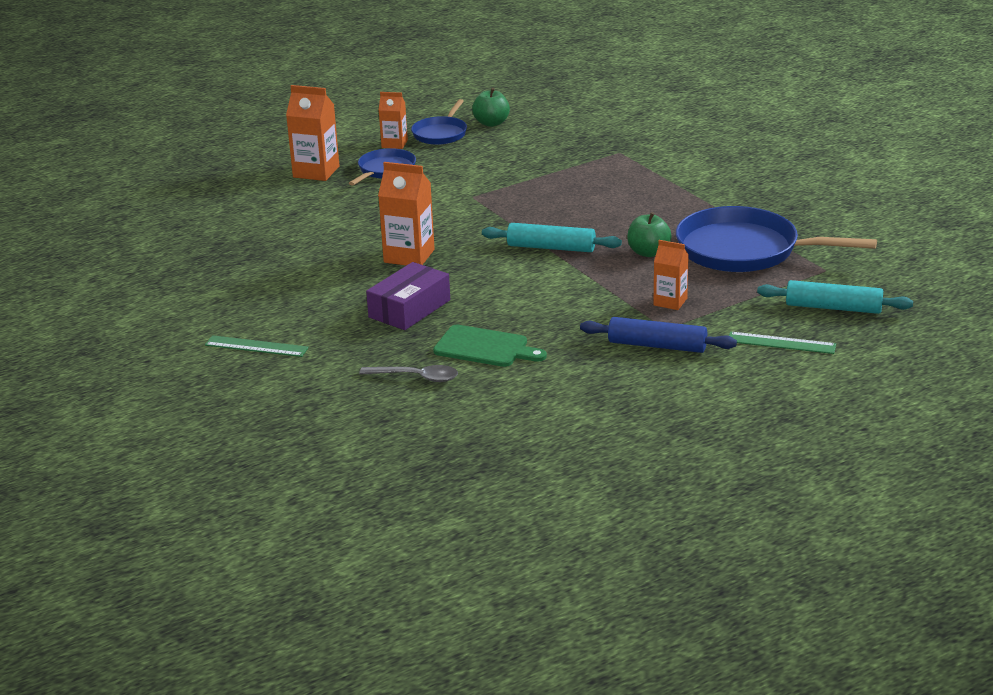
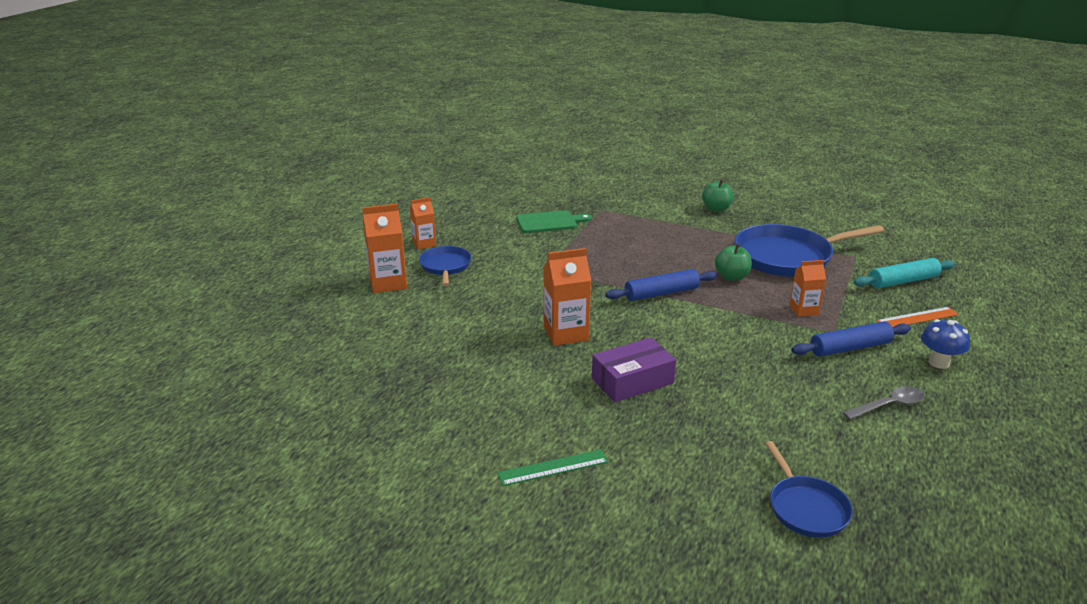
camera: 35 degrees left, 0 degrees up
grey spoon [359,365,458,382] -> grey spoon moved to [843,386,924,420]
purple box [366,262,450,330] -> purple box turned 60 degrees clockwise [592,337,676,402]
blue pan [411,99,467,145] -> blue pan moved to [765,441,853,538]
green cutting board [433,325,547,367] -> green cutting board moved to [517,210,592,233]
green apple [472,88,510,127] -> green apple moved to [702,179,734,212]
turquoise rolling pin [482,223,622,252] -> blue rolling pin [605,269,717,301]
green ruler [729,332,836,354] -> orange ruler [877,307,959,327]
none -> blue mushroom [921,319,970,369]

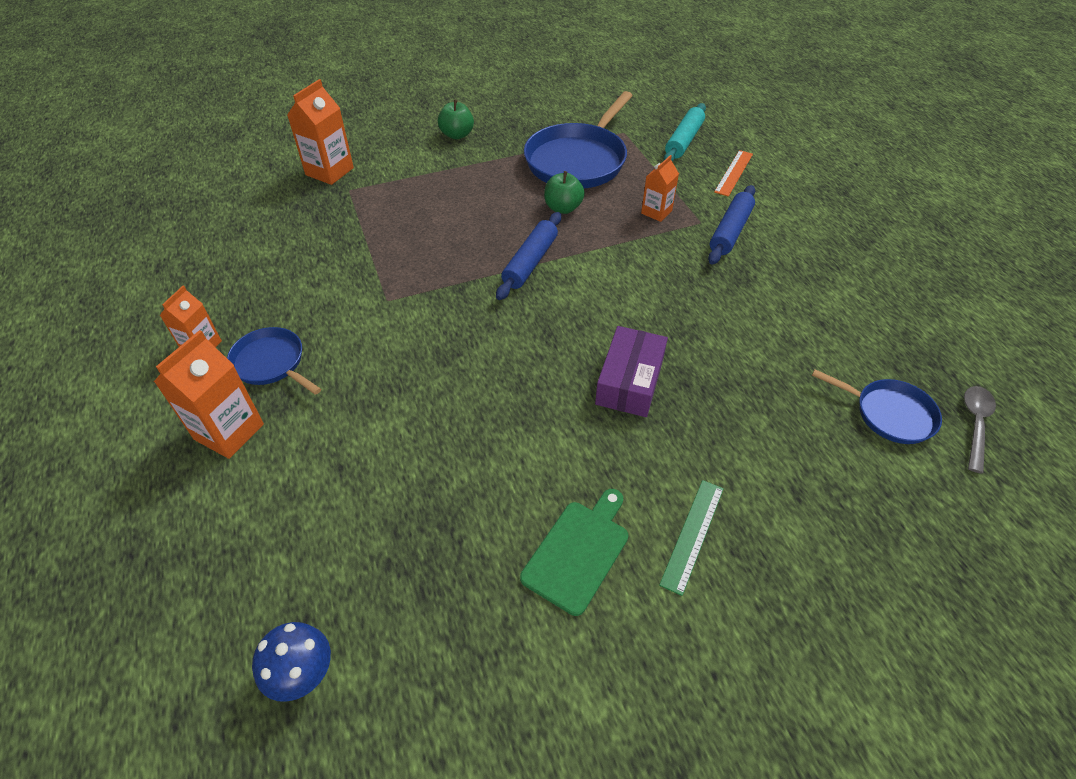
camera: 45 degrees left, 20 degrees up
green cutting board [517,210,592,233] -> green cutting board moved to [520,489,628,616]
orange carton [543,248,591,346] -> orange carton moved to [287,79,354,185]
grey spoon [843,386,924,420] -> grey spoon moved to [964,386,996,474]
blue mushroom [921,319,970,369] -> blue mushroom moved to [252,622,331,702]

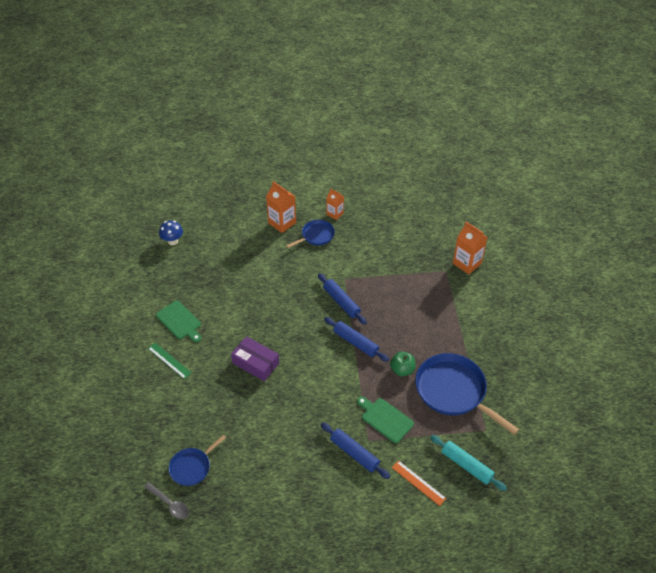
camera: 105 degrees right, 0 degrees up
green apple [438,99,474,139] -> none
orange carton [641,155,679,222] -> green cutting board [357,397,414,443]
none -> blue rolling pin [318,273,367,325]

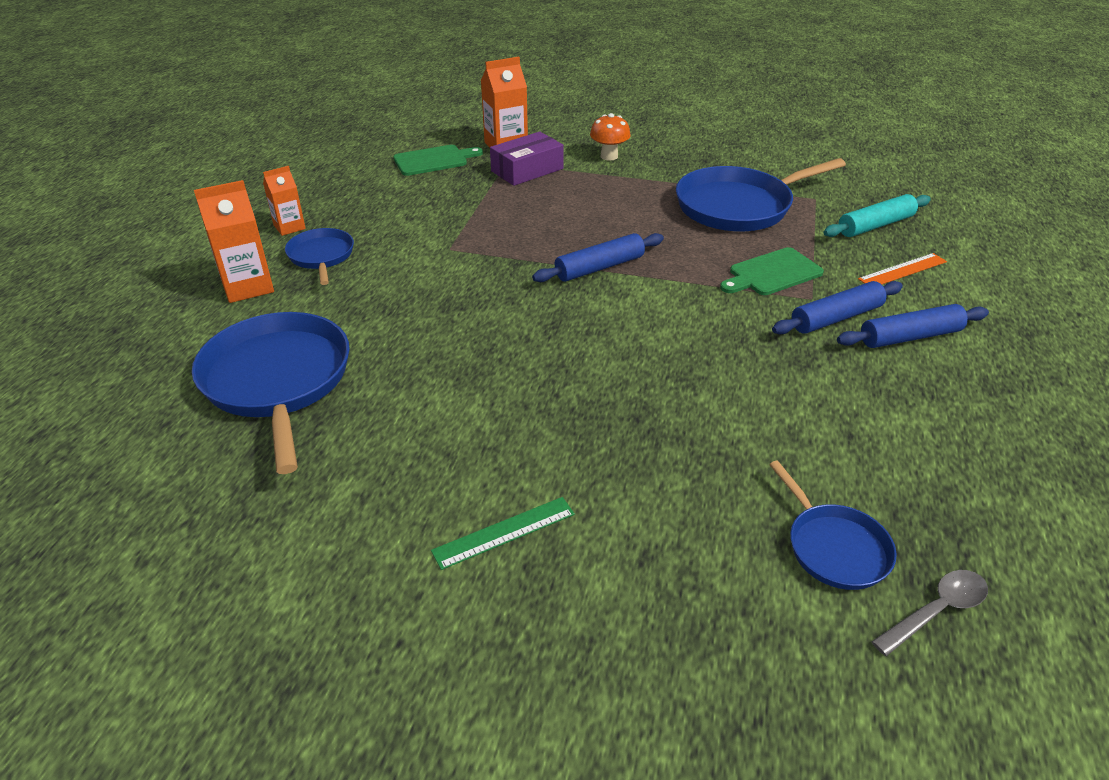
camera: 70 degrees left, 10 degrees down
green cutting board [156,301,201,342] -> green cutting board moved to [393,145,483,176]
blue mushroom [159,220,183,245] -> none
purple box [231,336,279,381] -> purple box moved to [490,131,564,186]
blue rolling pin [318,273,367,325] -> blue rolling pin moved to [837,304,989,348]
green apple [390,351,416,376] -> none
none -> blue pan [192,312,350,474]
none -> orange mushroom [590,113,630,161]

